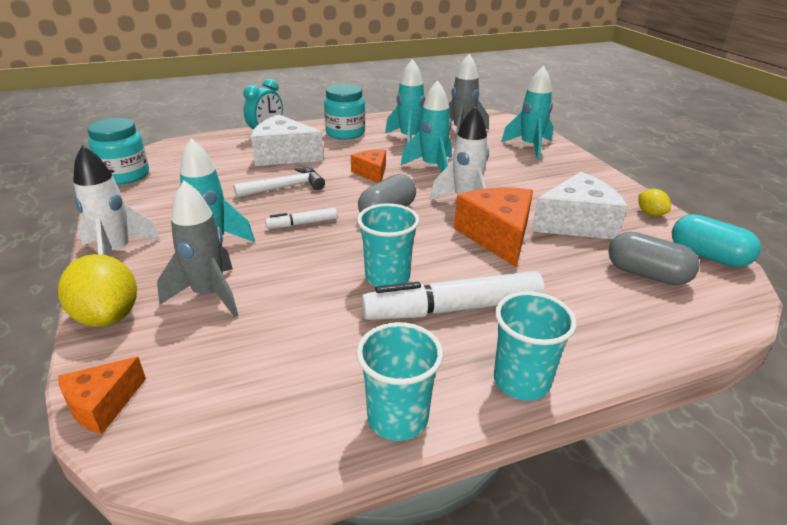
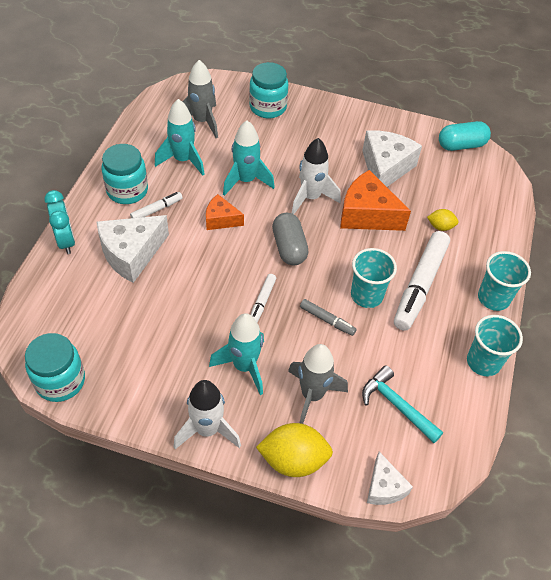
camera: 55 degrees left, 20 degrees up
orange cheese [58,356,146,434] -> white cheese [367,452,413,505]
white hammer [233,167,325,198] -> none
turquoise rocket [501,66,553,160] -> turquoise jar [249,62,288,118]
grey capsule [609,232,700,285] -> none
yellow lemon [639,189,671,216] -> yellow lemon moved to [427,209,459,231]
none -> white marker [130,192,183,218]
none -> grey marker [300,299,357,336]
none -> turquoise hammer [362,365,443,443]

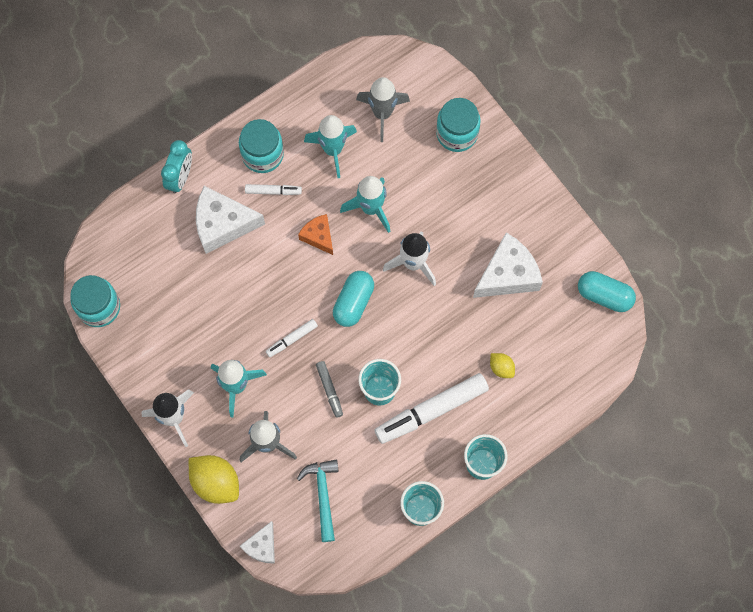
camera: 40 degrees right, 20 degrees up
grey capsule [272,213,309,265] -> turquoise capsule [333,271,374,327]
orange cheese [340,170,411,231] -> none

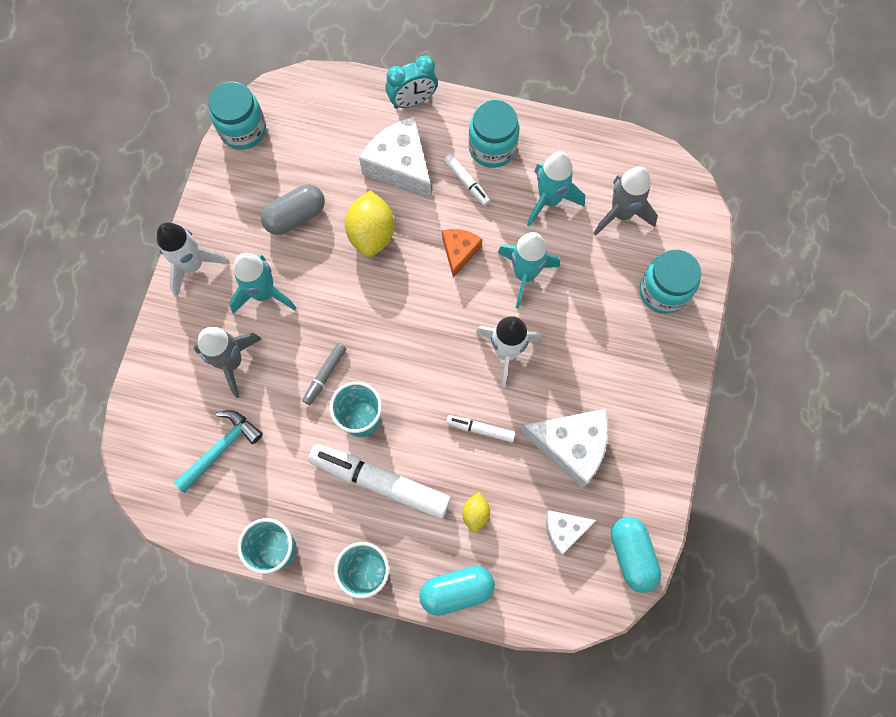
camera: 50 degrees right, 0 degrees up
yellow lemon [189,455,239,504] -> yellow lemon moved to [345,190,395,257]
white cheese [240,521,275,563] -> white cheese moved to [545,510,597,556]
white marker [266,319,318,357] -> white marker moved to [446,415,516,443]
turquoise capsule [333,271,374,327] -> turquoise capsule moved to [419,566,495,616]
none -> grey capsule [261,184,325,235]

